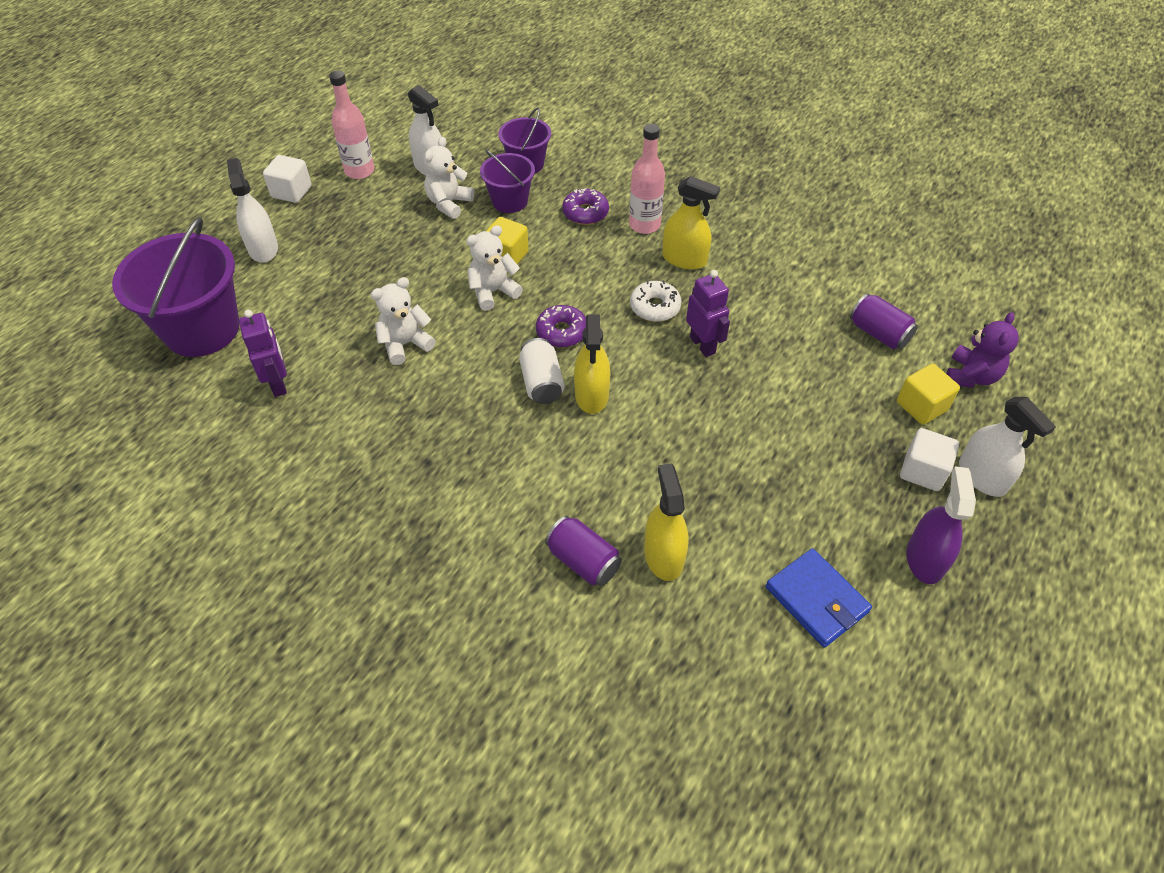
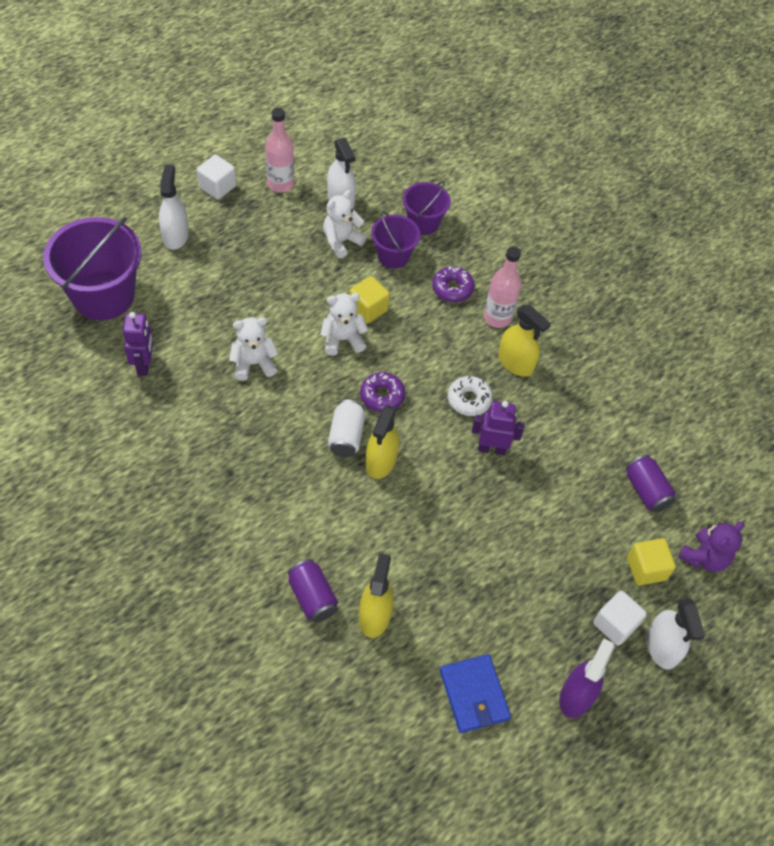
camera: 15 degrees right, 5 degrees up
purple robot [686,270,730,357] -> purple robot turned 75 degrees counterclockwise [472,401,525,456]

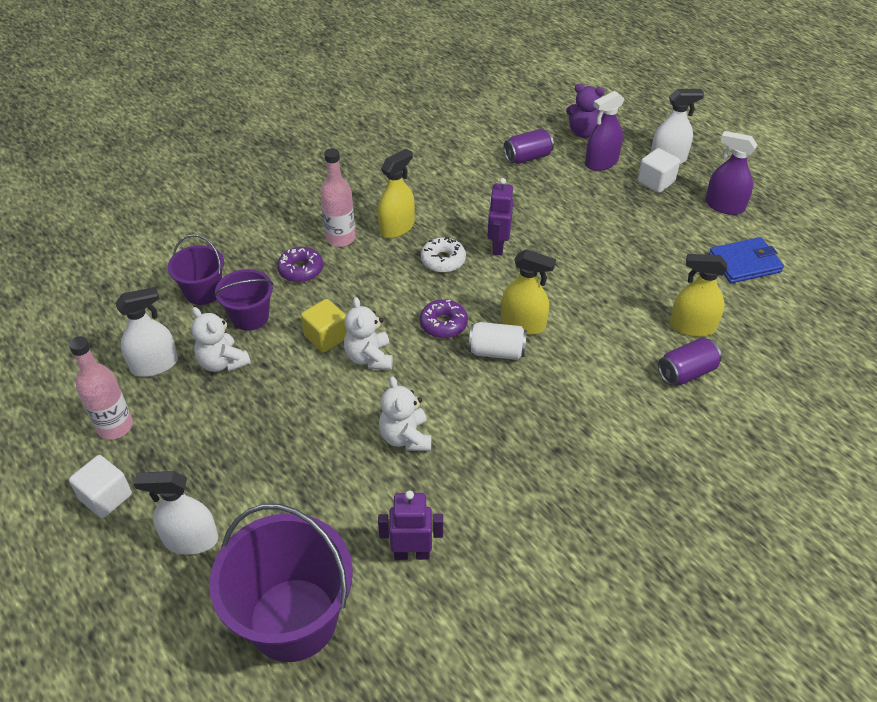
camera: 85 degrees left, 10 degrees down
yellow cube [627,538,676,585] -> purple spray bottle [585,91,624,171]
purple teddy bear [678,522,744,572] -> purple teddy bear turned 150 degrees clockwise [566,84,605,138]

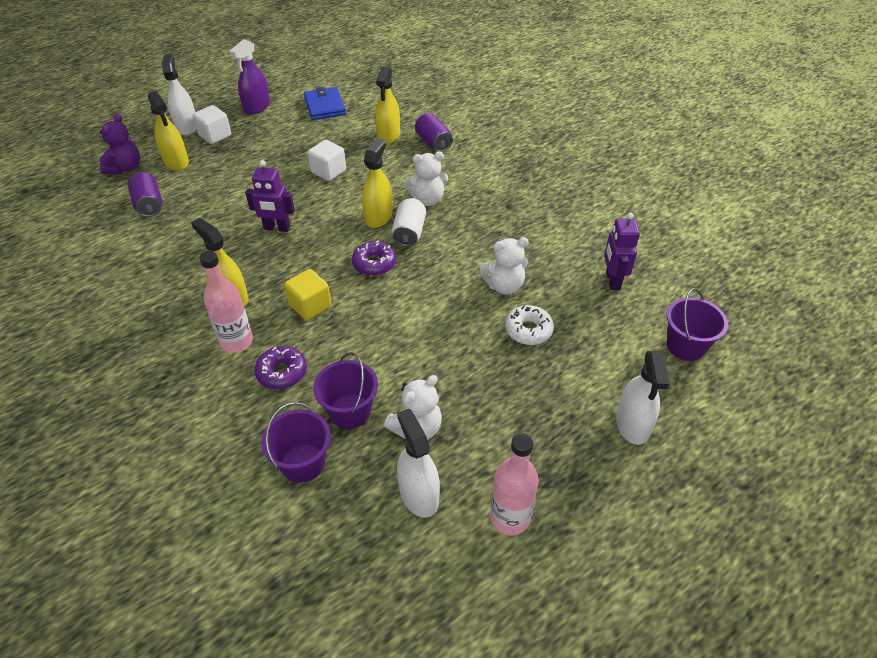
camera: 90 degrees left, 0 degrees up
white cube [69,455,132,518] -> white cube moved to [308,140,346,181]
purple bucket [209,504,353,662] -> purple bucket [667,288,728,361], size x0.55
yellow cube [301,299,347,353] -> yellow cube moved to [284,269,332,320]
white teddy bear [344,297,393,370] -> white teddy bear moved to [404,152,448,206]
white donut [421,237,466,273] -> white donut moved to [505,305,554,345]
purple spray bottle [585,91,624,171] -> yellow spray bottle [148,91,189,171]

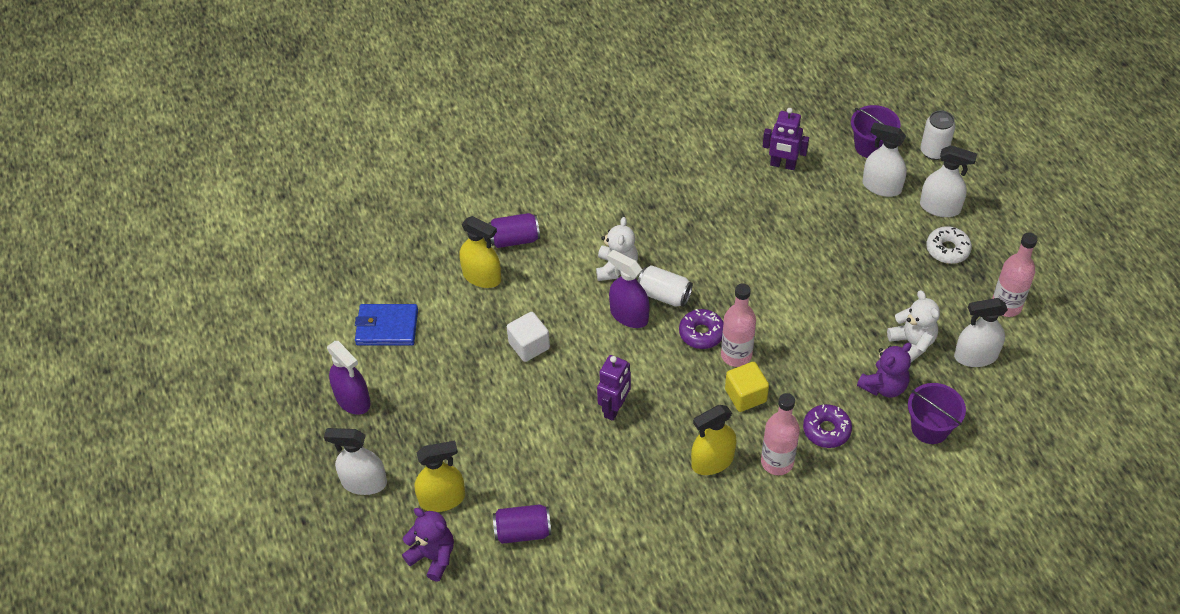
camera: 70 degrees left, 5 degrees up
white cube [193,105,231,144] -> none
purple bucket [313,352,378,429] -> purple teddy bear [857,343,911,397]
yellow spray bottle [362,138,393,228] -> purple spray bottle [607,250,650,328]
white teddy bear [479,237,528,295] -> none
white donut [505,305,554,345] -> white donut moved to [926,226,972,264]
none -> pink bottle [721,283,756,367]
none -> white spray bottle [862,122,907,197]
none -> white can [921,110,956,160]

